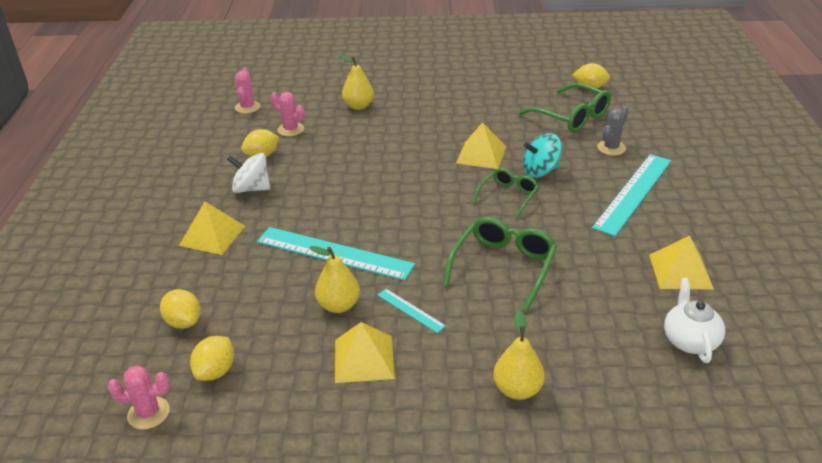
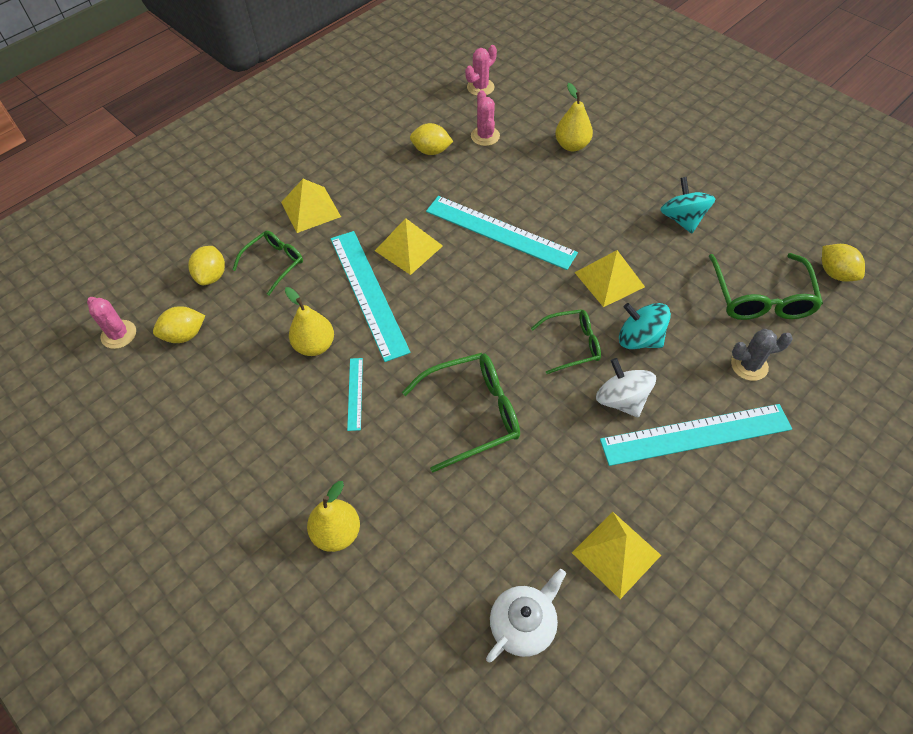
camera: 45 degrees right, 20 degrees up
white spinning top [227,153,270,193] -> white spinning top moved to [596,358,656,417]
yellow pyramid [335,322,395,383] -> yellow pyramid moved to [375,218,443,275]
none -> green glasses [232,231,303,296]
none -> turquoise ruler [426,196,578,270]
none -> turquoise spinning top [660,177,715,233]

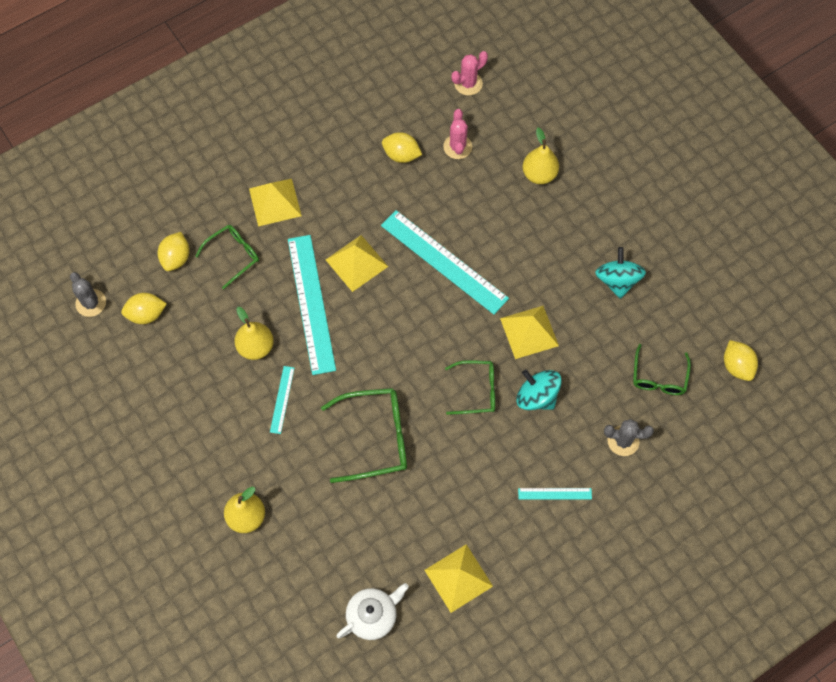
camera: 10 degrees right, 10 degrees up
pink cactus [87,297,136,349] -> grey cactus [70,272,106,317]
white spinning top [596,358,656,417] -> none
turquoise ruler [600,404,792,466] -> turquoise ruler [518,488,592,499], size x0.46
green glasses [709,253,823,320] -> green glasses [633,344,691,395], size x0.63

